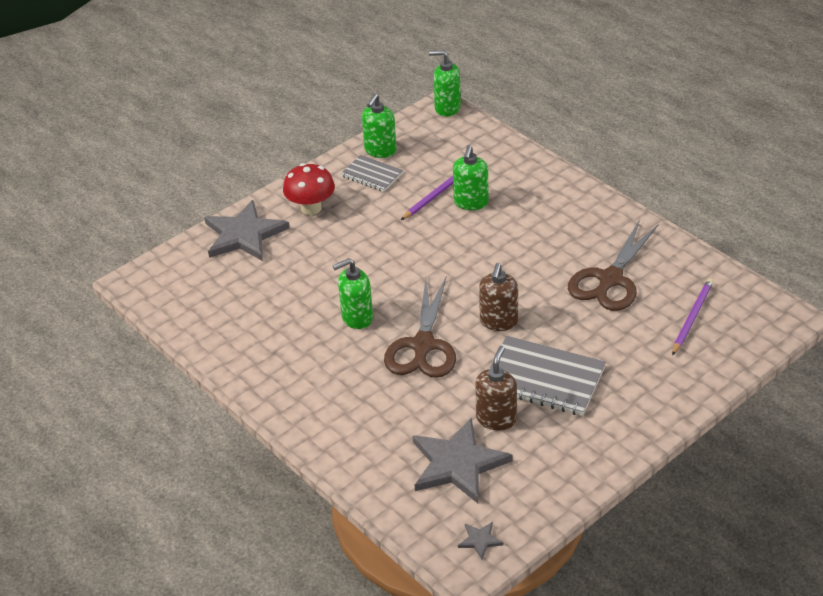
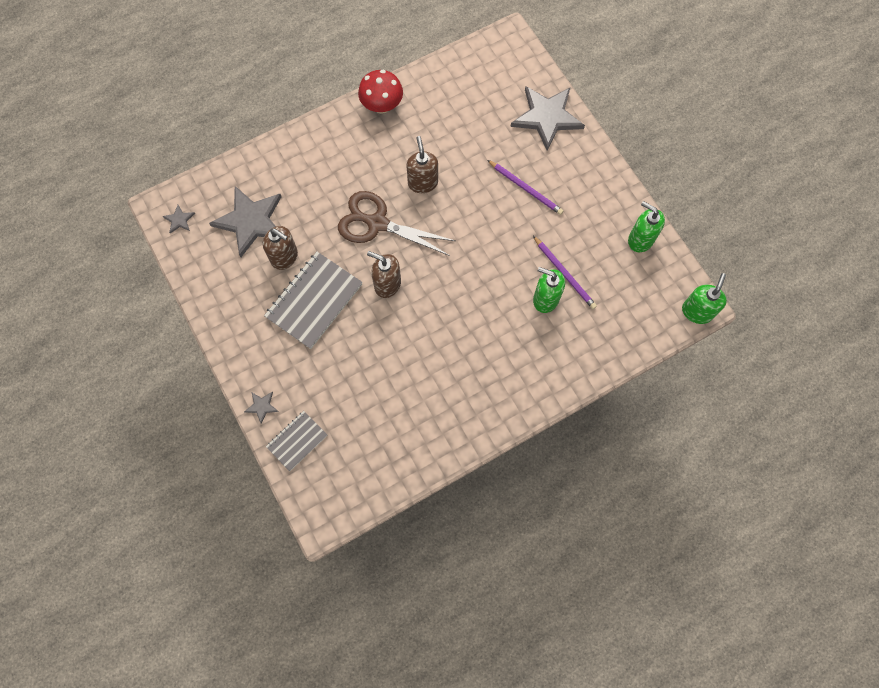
camera: 100 degrees right, 30 degrees up
red mushroom [283,163,335,215] -> red mushroom moved to [358,70,403,114]
green soap dispenser [333,258,373,329] -> brown soap dispenser [406,136,438,193]
grey notebook [341,155,403,192] -> grey notebook moved to [266,411,327,471]
brown scissors [568,220,659,311] -> none
purple pencil [672,278,714,356] -> purple pencil moved to [487,160,563,215]
none -> grey star [244,392,279,424]

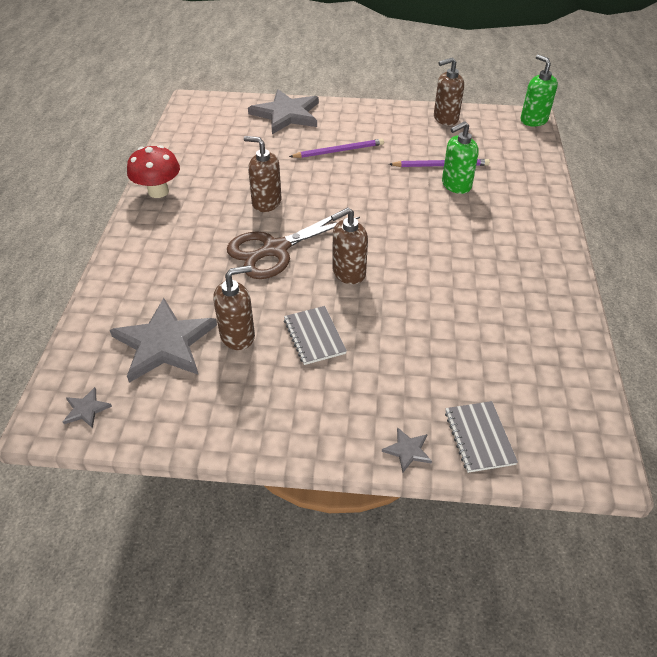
camera: 55 degrees left, 25 degrees down
grey notebook [264,252,363,349] -> grey notebook [284,306,347,365], size x0.57
green soap dispenser [628,201,665,252] -> brown soap dispenser [434,57,464,125]

